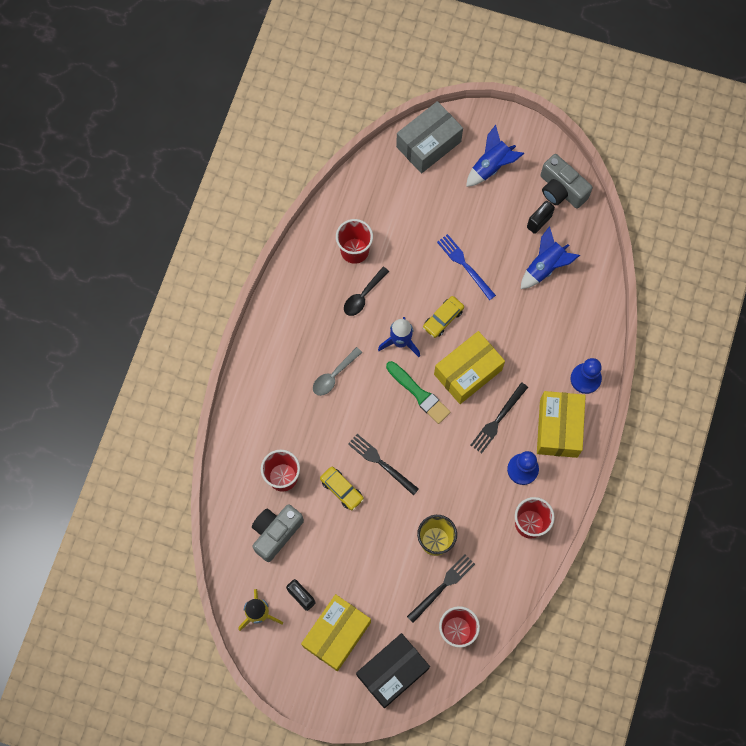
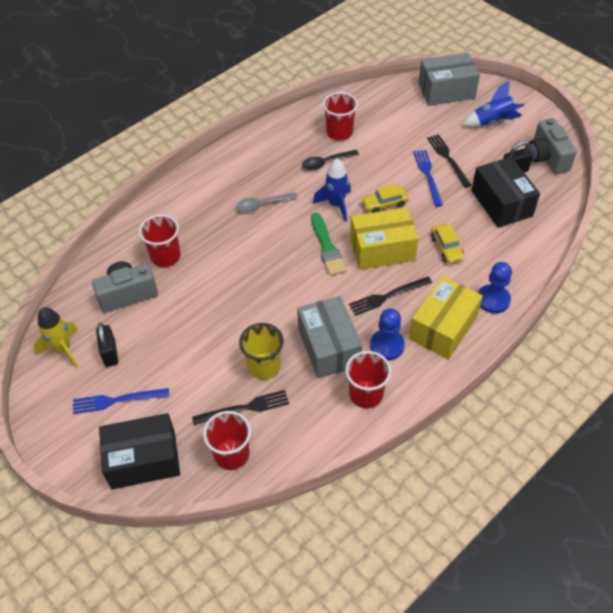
camera: 30 degrees right, 20 degrees down
yellow box [301,594,371,671] -> blue fork [73,388,169,414]
yellow car [320,467,364,510] -> yellow car moved to [431,224,465,264]
black fork [348,434,419,496] -> black fork moved to [427,134,471,188]
blue rocket [521,226,580,289] -> black box [471,157,540,228]
none -> grey box [297,296,362,379]

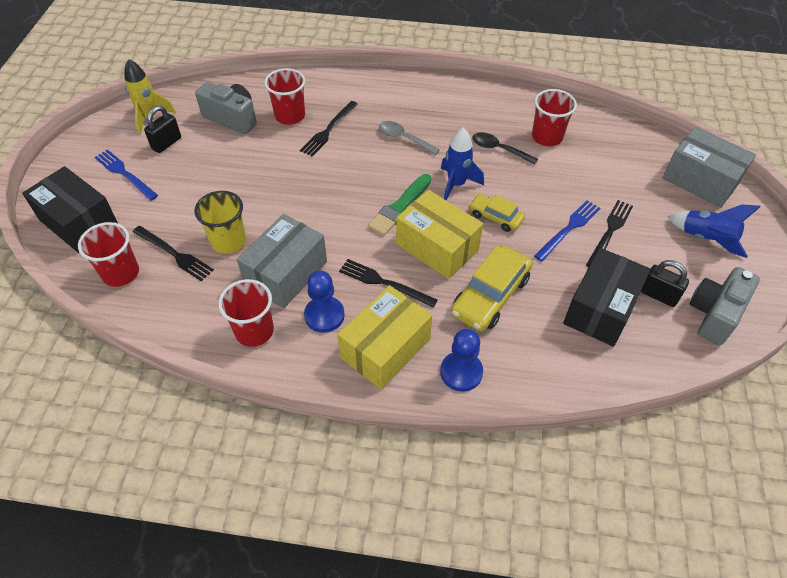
camera: 50 degrees right, 0 degrees up
yellow box [409,276,483,360] -> yellow box turned 45 degrees counterclockwise [337,285,432,390]
yellow car [431,224,465,264] -> yellow car [451,245,533,331], size x1.70
none -> black fork [300,101,358,157]

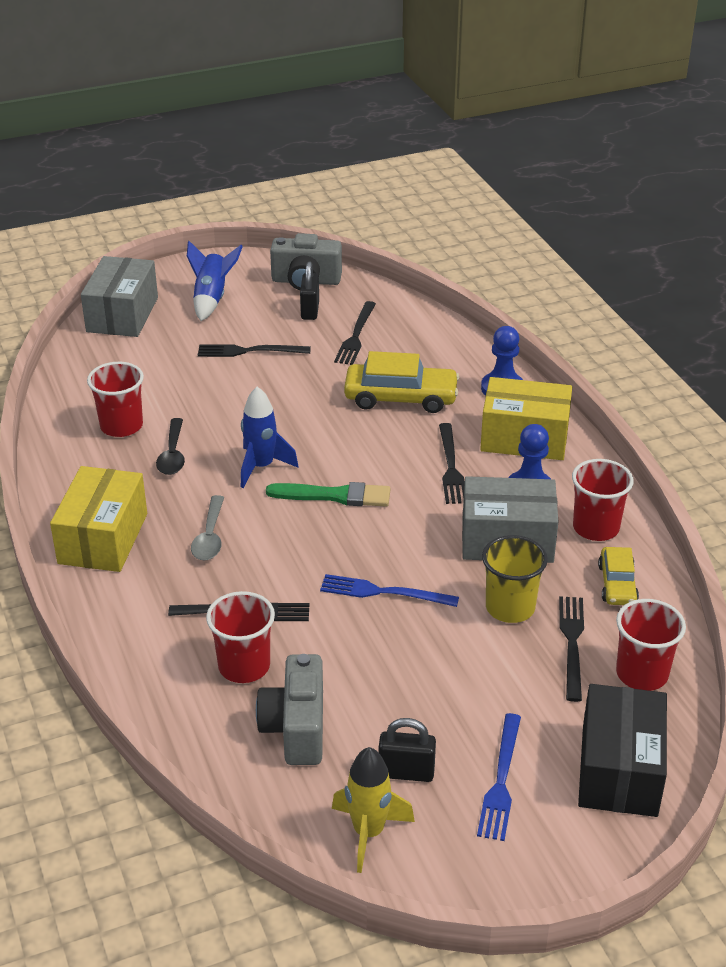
camera: 120 degrees left, 15 degrees down
yellow box [396,190,483,279] -> yellow box moved to [50,466,147,572]
yellow car [469,194,525,232] -> yellow car moved to [598,547,639,605]
blue fork [534,200,600,262] -> blue fork moved to [320,574,459,607]
black box [563,248,651,347] -> black fork [334,301,376,365]

